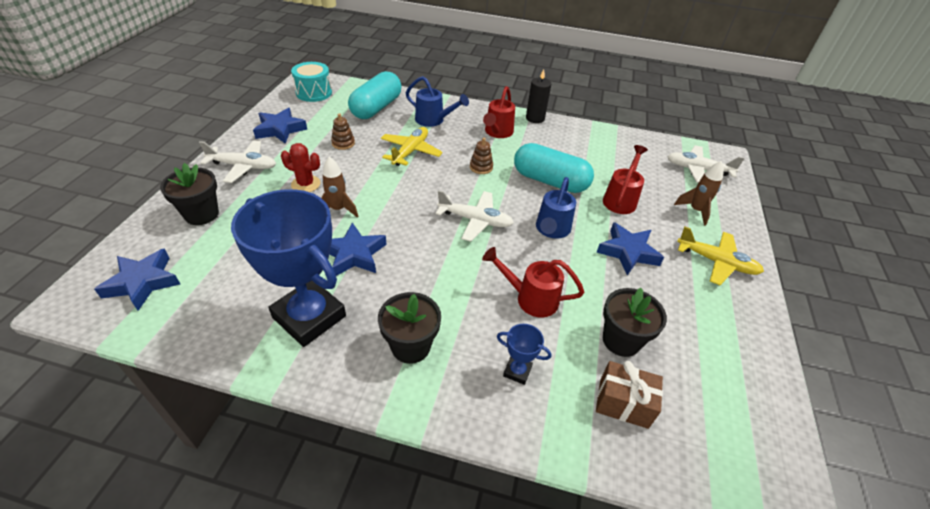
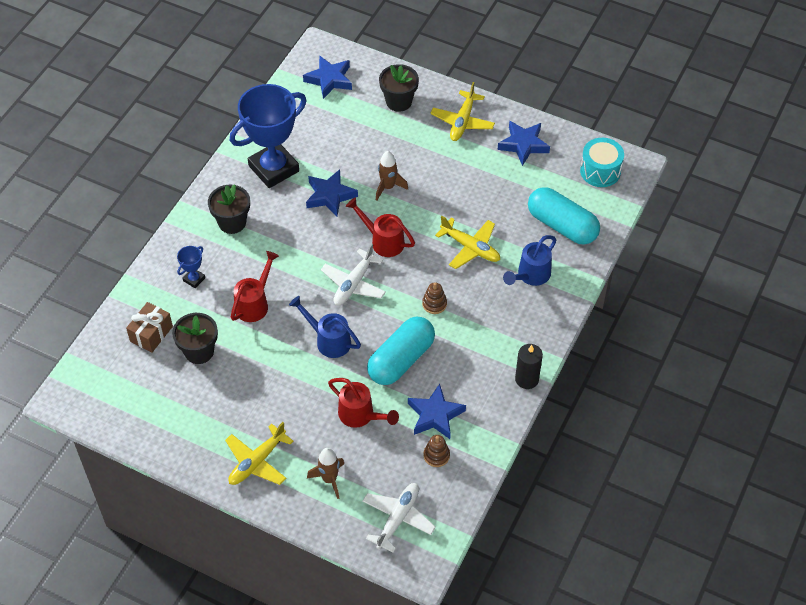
camera: 105 degrees right, 10 degrees up
white plane [199,140,276,183] -> yellow plane [430,82,495,141]
red cactus [281,143,321,192] -> none
brown stacking toy [331,113,355,150] -> brown stacking toy moved to [424,435,450,467]
red watering can [483,86,515,138] -> red watering can moved to [346,197,415,257]
blue star [596,222,664,275] -> blue star moved to [408,384,466,439]

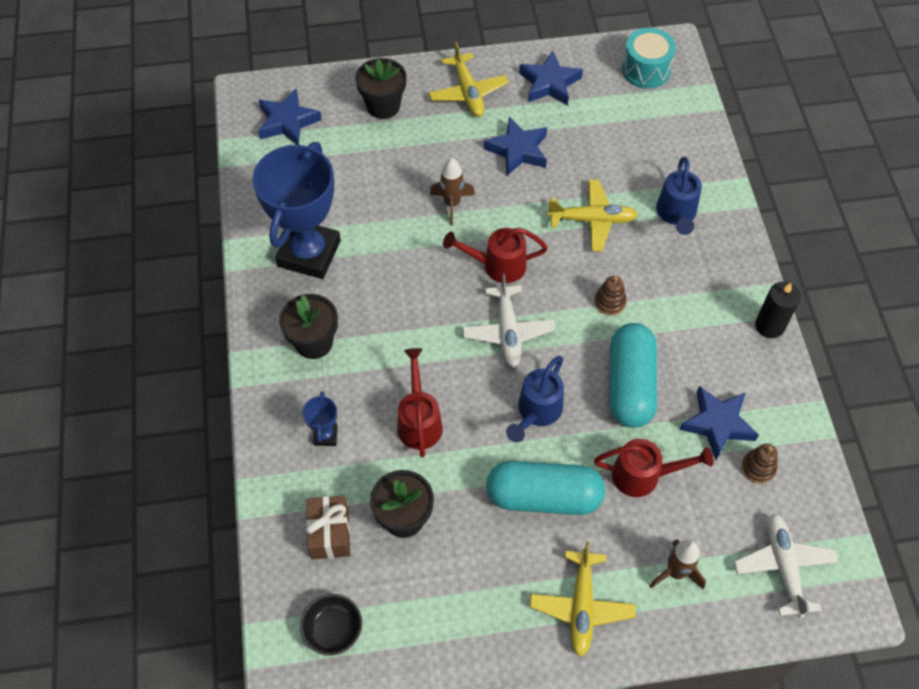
camera: 35 degrees left, 5 degrees up
blue watering can [289,296,361,358] -> blue watering can turned 60 degrees counterclockwise [506,356,564,442]
blue star [306,169,358,217] -> blue star moved to [484,117,547,176]
turquoise capsule [528,187,600,244] -> turquoise capsule moved to [486,461,605,515]
none -> black bowl [300,594,362,656]

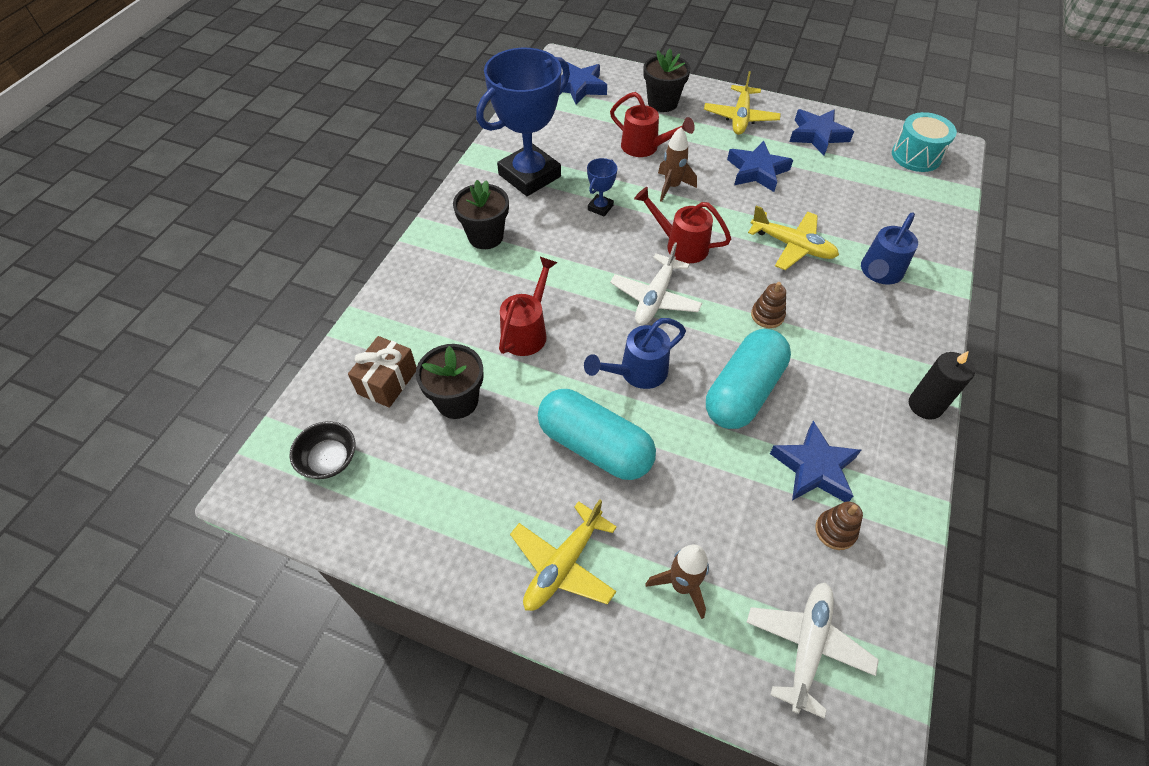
camera: 30 degrees right, 5 degrees down
blue trophy [302,391,338,446] -> blue trophy moved to [587,158,617,217]
red watering can [594,439,714,497] -> red watering can moved to [610,92,695,157]

